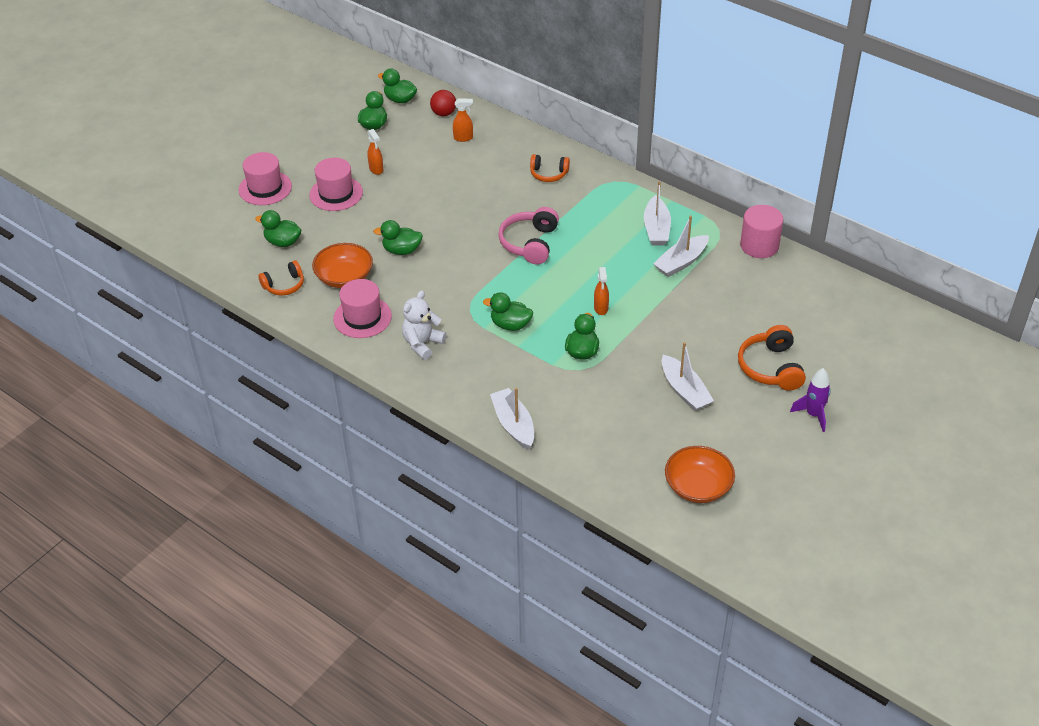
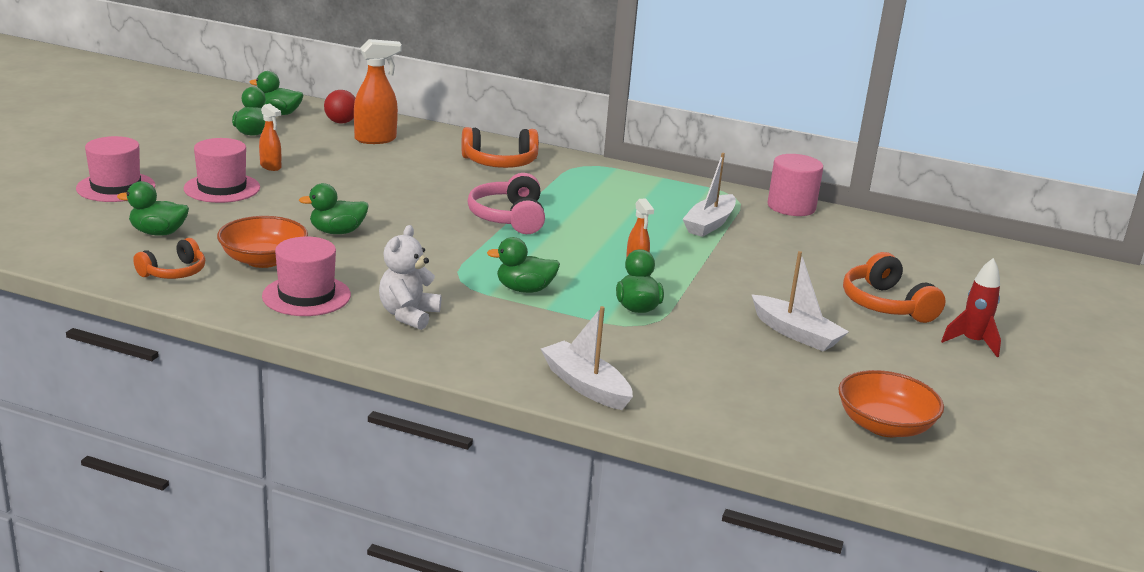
camera: 20 degrees left, 20 degrees down
orange spray bottle [453,98,473,142] -> orange spray bottle [354,39,402,144], size x1.68
orange headphones [530,154,570,182] -> orange headphones [462,127,539,168], size x1.54
white boat [644,181,671,246] -> none
purple rocket [790,368,831,432] -> red rocket [941,258,1001,357]

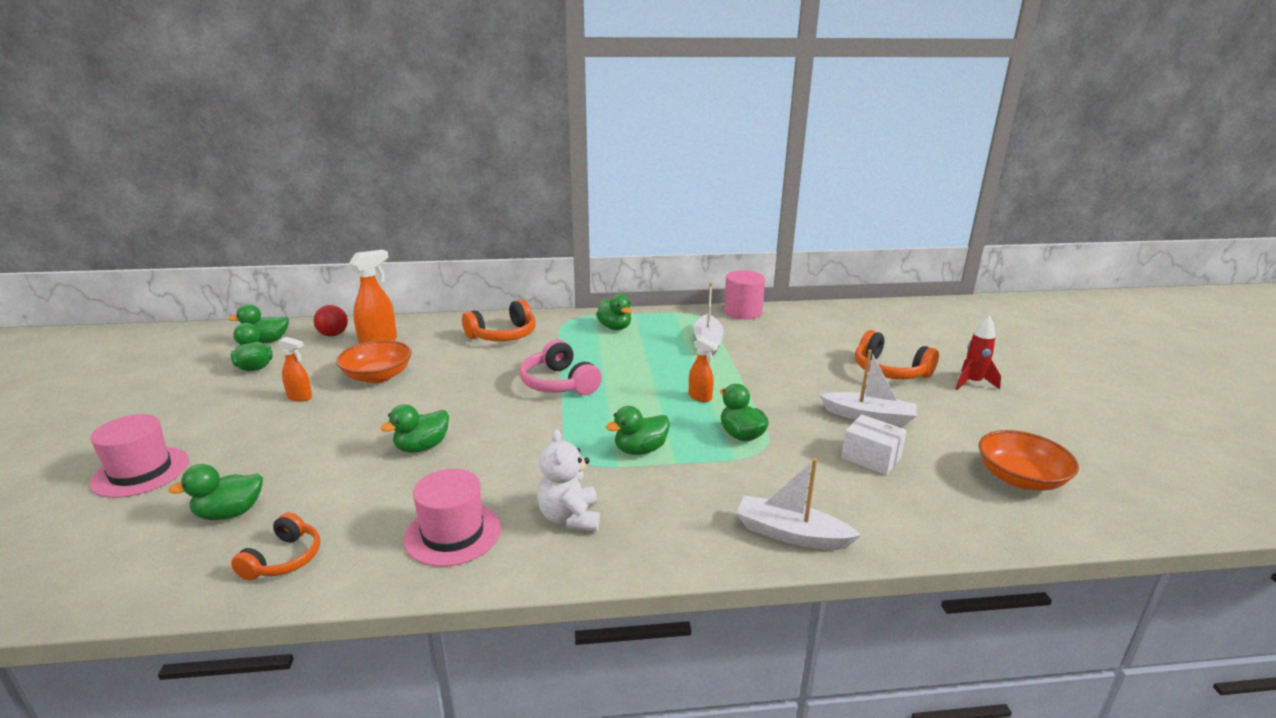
camera: 25 degrees left, 0 degrees up
pink hat [184,138,260,203] -> none
orange bowl [217,216,308,268] -> orange bowl moved to [336,340,412,383]
none -> green duck [596,294,632,330]
none -> white box [841,414,907,475]

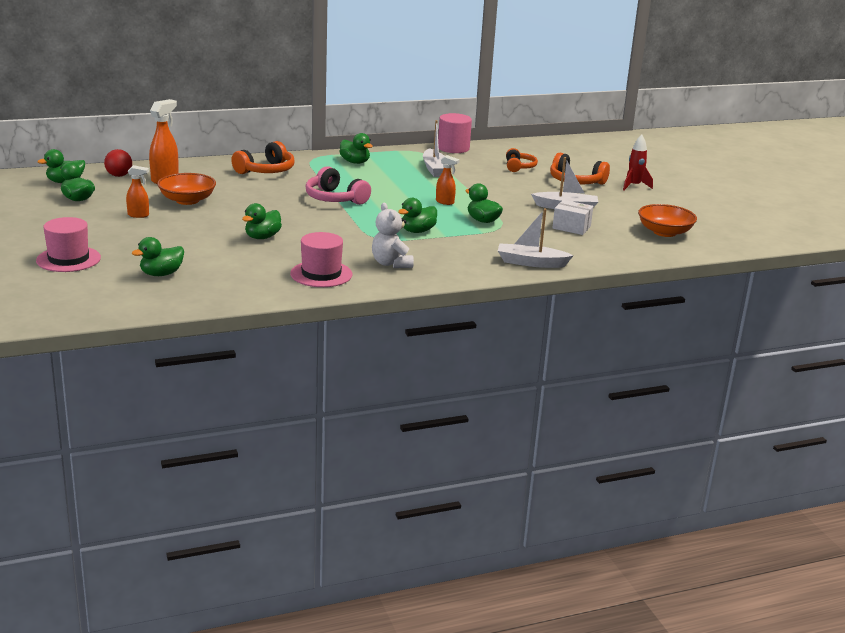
camera: 15 degrees left, 0 degrees up
orange headphones [231,512,320,580] -> orange headphones moved to [506,148,538,172]

